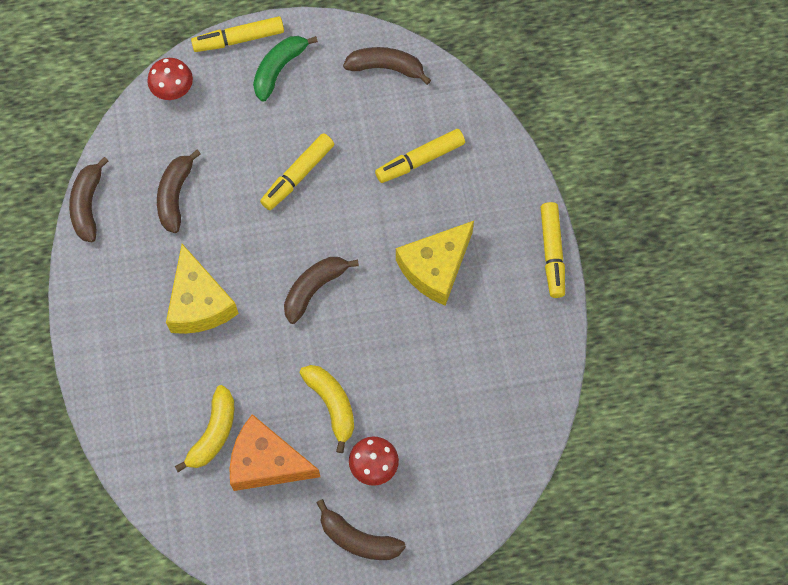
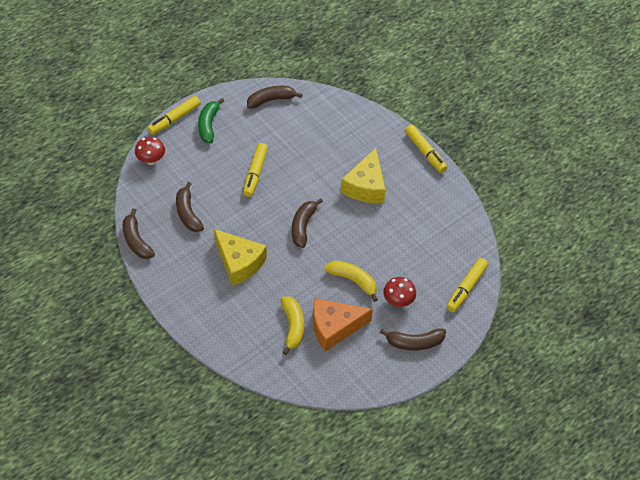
camera: 30 degrees left, 15 degrees down
yellow marker [375,129,465,183] -> yellow marker moved to [446,258,488,312]

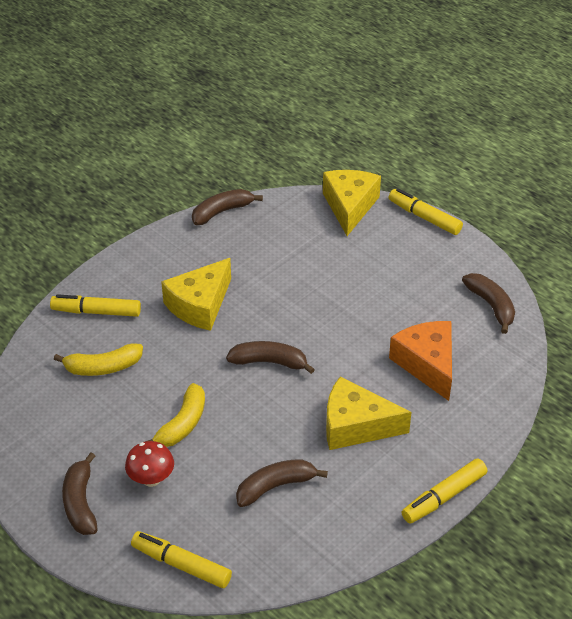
camera: 85 degrees right, 10 degrees down
red mushroom [135,137,165,165] -> yellow cheese [323,170,381,236]
brown banana [176,182,204,232] -> brown banana moved to [236,459,328,507]
green banana [198,98,224,143] -> none
yellow marker [243,143,268,197] -> yellow marker moved to [50,294,141,317]
orange cheese [313,298,373,352] -> orange cheese moved to [389,321,452,401]

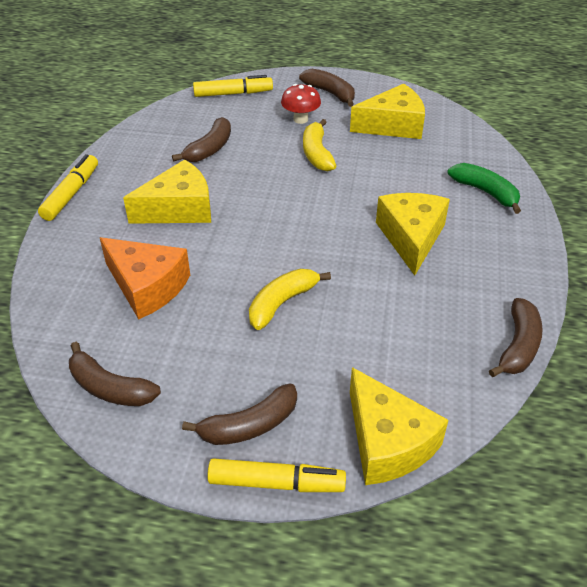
camera: 145 degrees right, 0 degrees up
yellow marker [50,294,141,317] -> green banana [448,163,521,214]
yellow banana [54,343,143,376] -> yellow banana moved to [249,269,331,330]
brown banana [226,341,315,374] -> brown banana moved to [182,383,297,445]
none -> yellow cheese [350,84,425,139]

